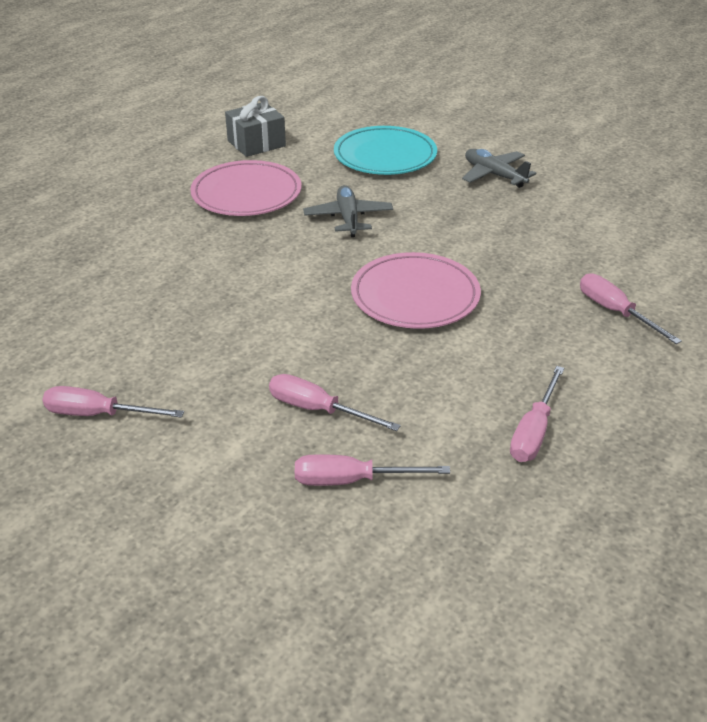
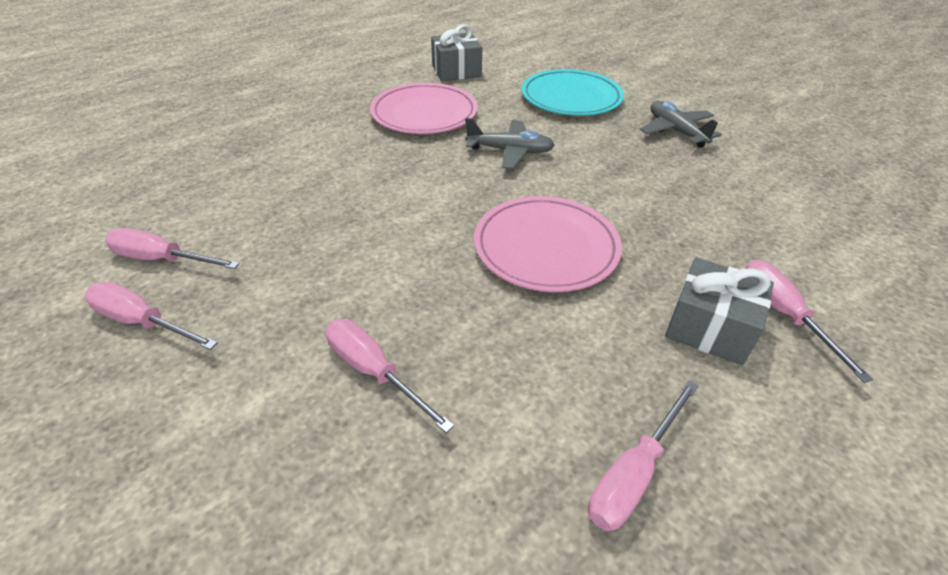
camera: 15 degrees right, 5 degrees up
pink screwdriver [295,454,450,486] -> pink screwdriver moved to [105,228,240,269]
grey plane [303,185,393,237] -> grey plane turned 90 degrees clockwise [465,118,555,169]
none -> grey gift [665,257,774,365]

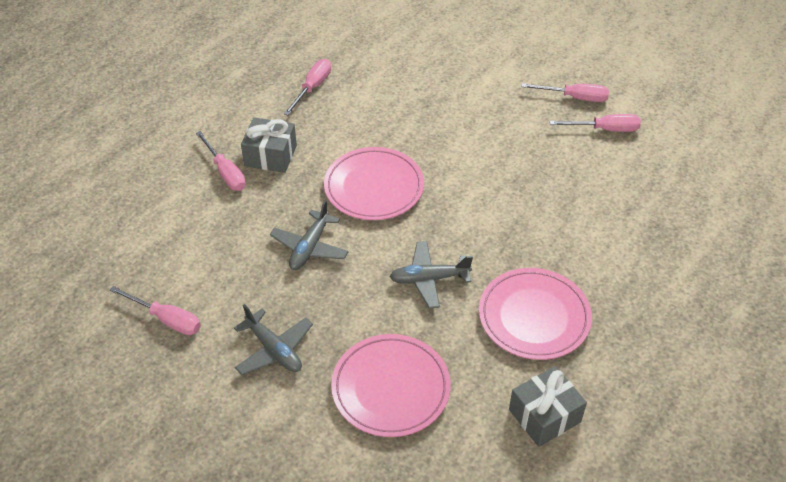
camera: 165 degrees right, 5 degrees up
pink screwdriver [326,319,454,433] -> pink screwdriver moved to [109,286,201,335]
turquoise plate [521,69,624,116] -> pink plate [331,334,451,437]
none -> grey plane [270,200,349,270]

